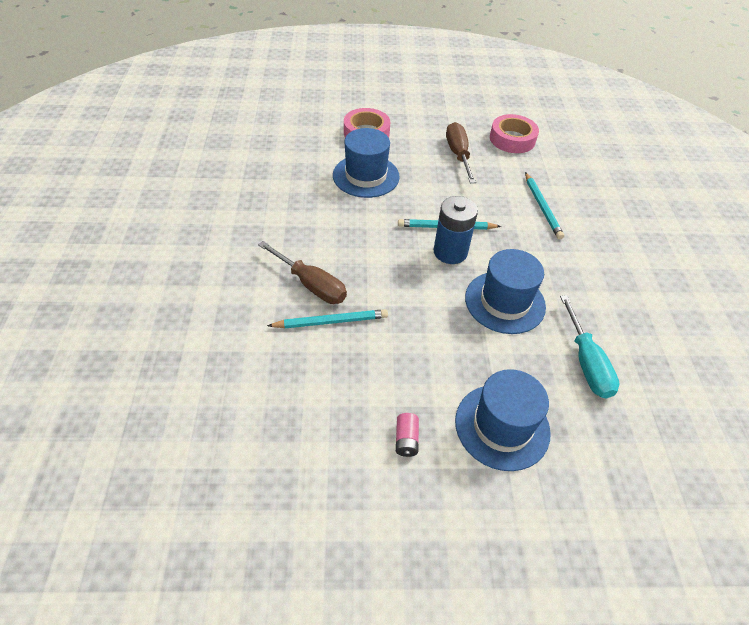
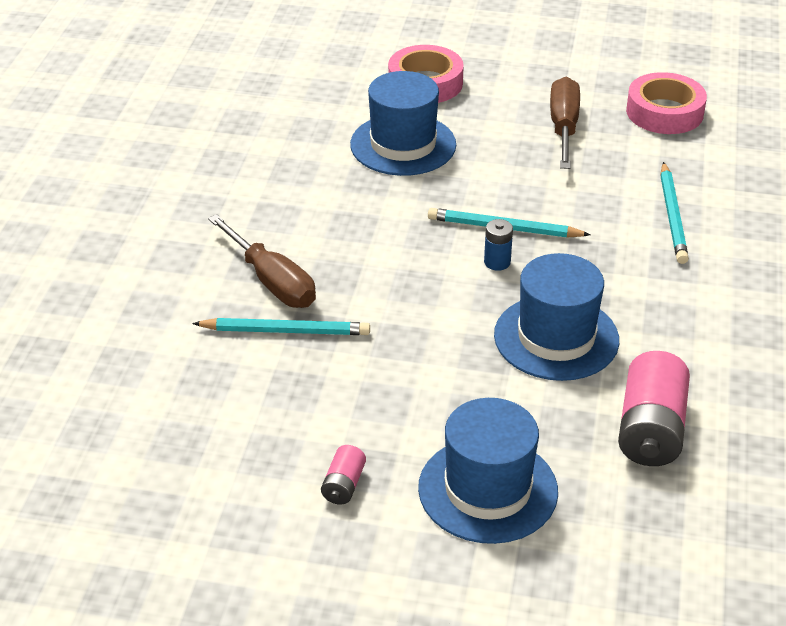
camera: 15 degrees right, 10 degrees down
blue battery [433,196,478,264] -> blue battery [484,219,513,271], size x0.49
turquoise screwdriver [560,295,620,398] -> pink battery [618,351,690,466]

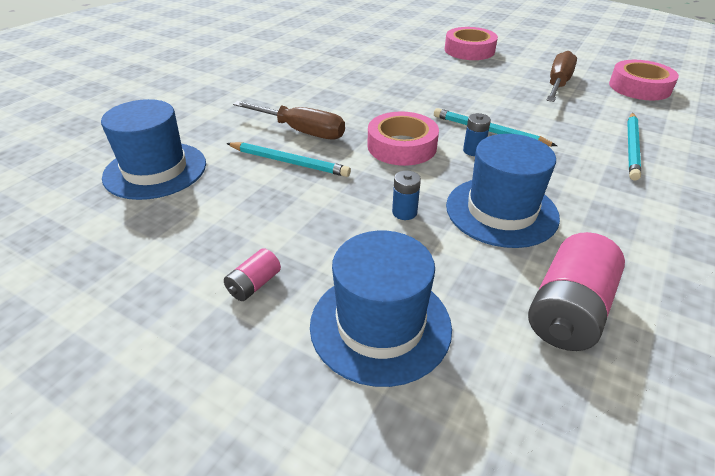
camera: 20 degrees right, 0 degrees up
brown screwdriver [208,214,316,308] -> brown screwdriver turned 45 degrees counterclockwise [233,101,345,140]
blue hat [350,71,456,176] -> blue hat moved to [101,99,206,200]
none -> pink tape [368,111,439,166]
none -> blue battery [392,171,421,220]

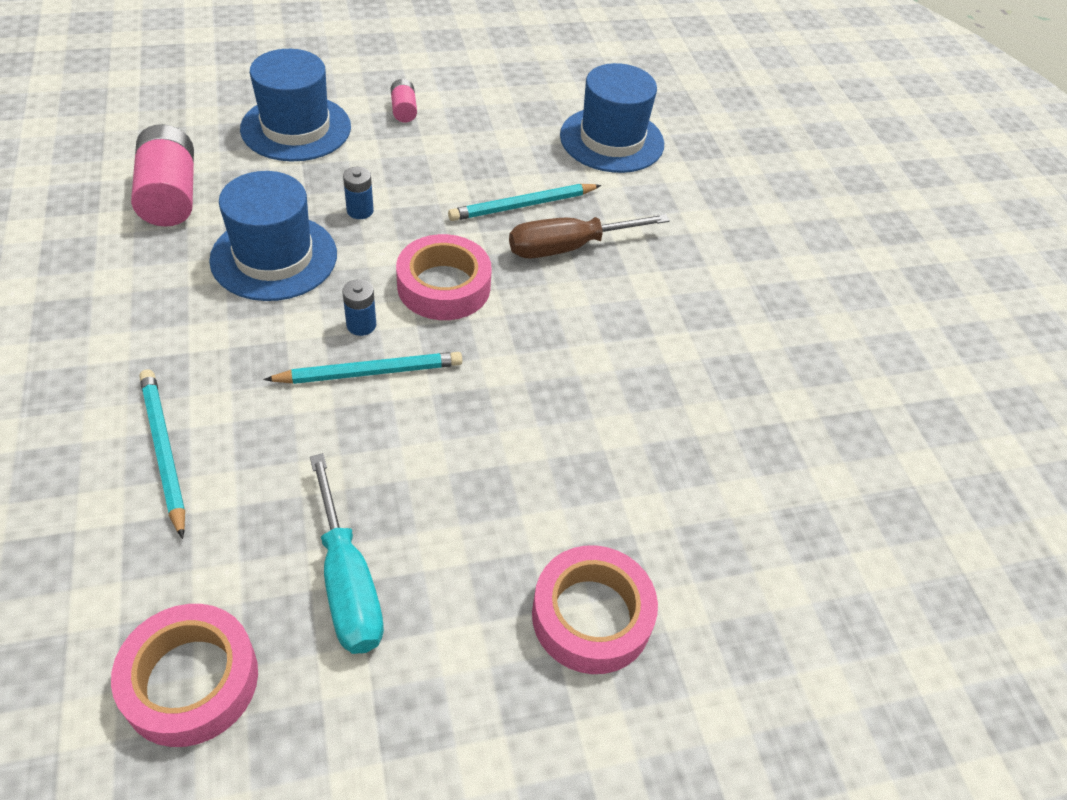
camera: 130 degrees right, 10 degrees up
brown screwdriver [546,51,577,102] -> turquoise screwdriver [310,453,384,654]

